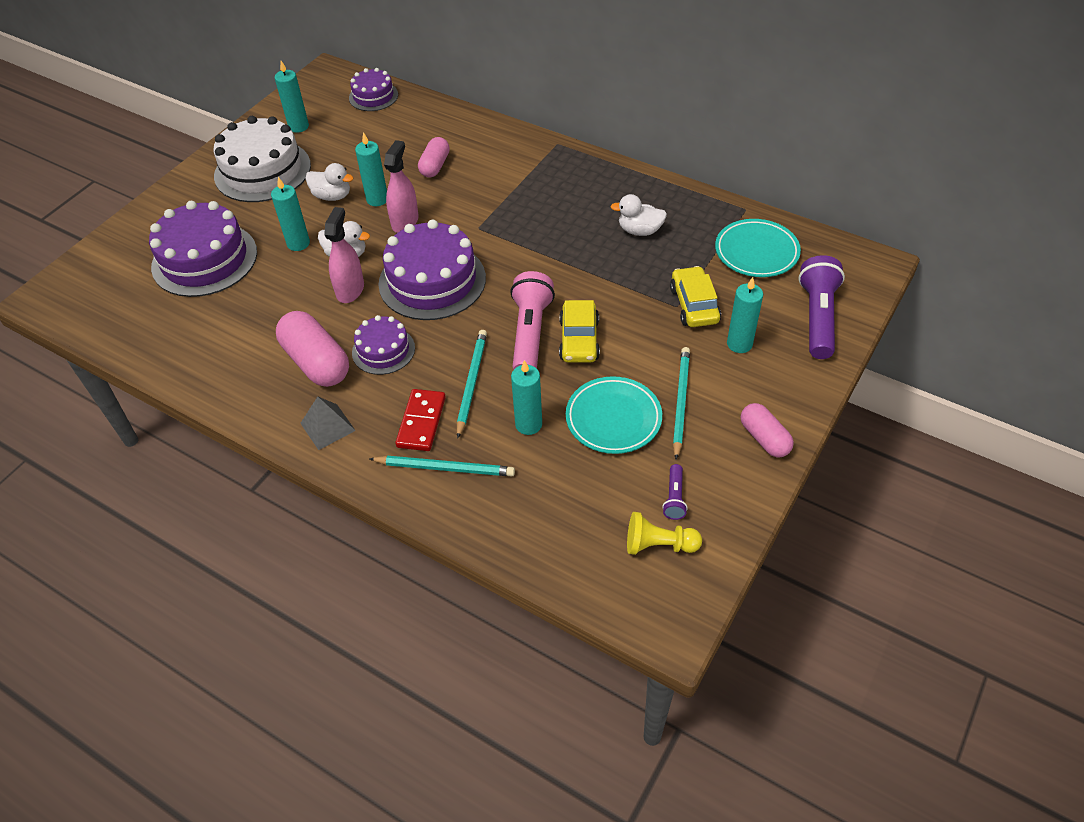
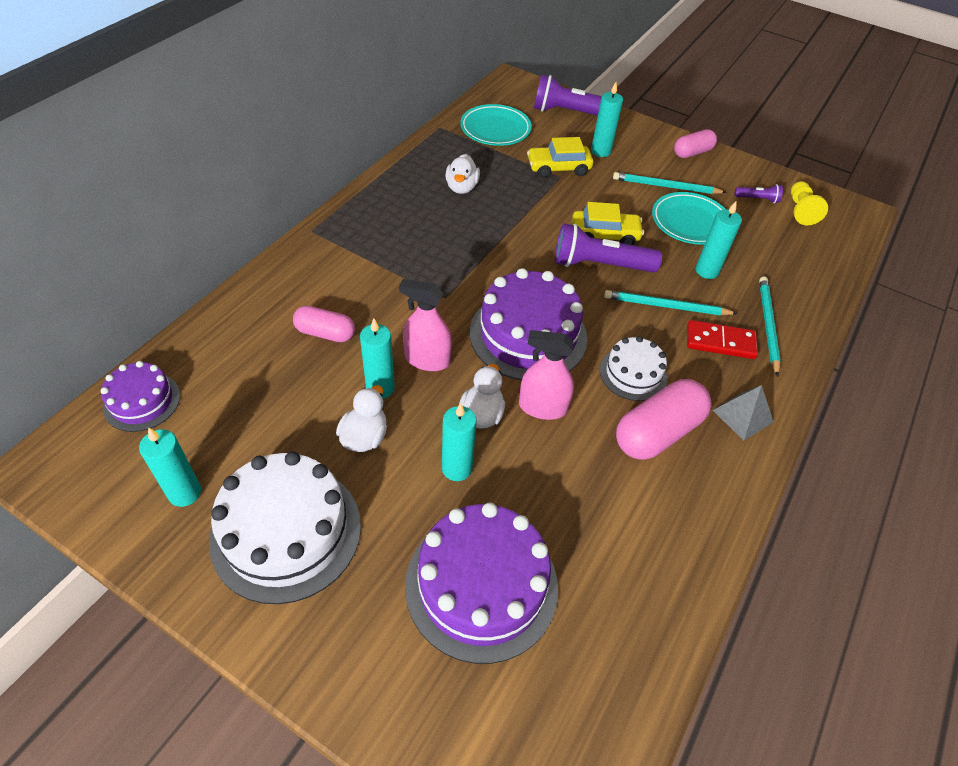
camera: 95 degrees left, 0 degrees up
purple cake [352,315,415,375] -> white cake [600,336,667,401]
pink flashlight [510,271,555,370] -> purple flashlight [555,223,662,273]

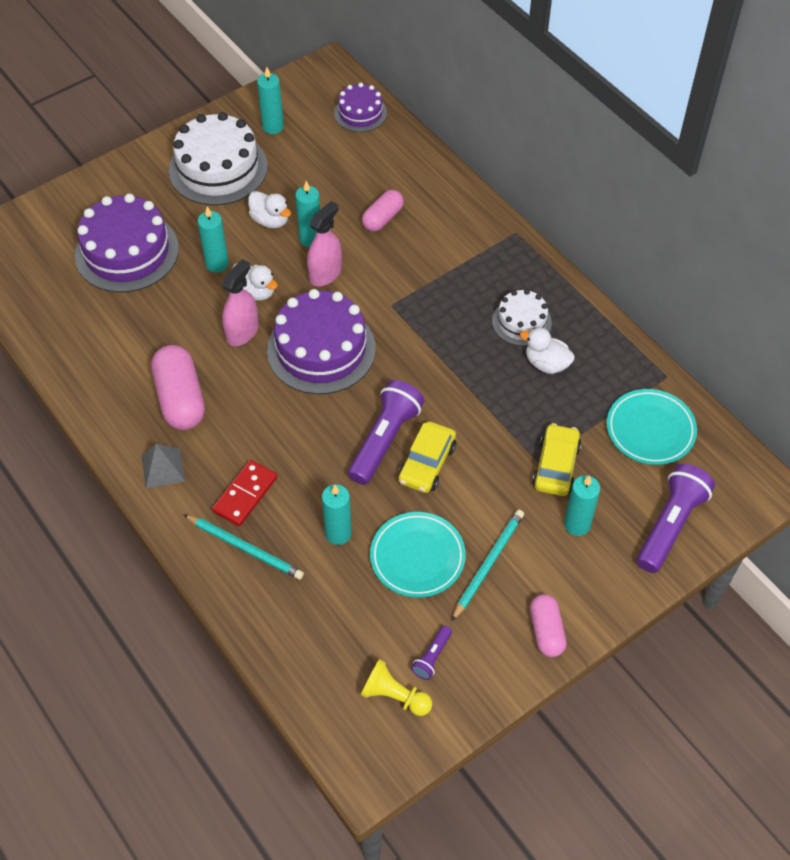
camera: 115 degrees right, 5 degrees up
white cake [600,336,667,401] -> white cake moved to [492,289,552,346]
turquoise pencil [604,290,738,315] -> none

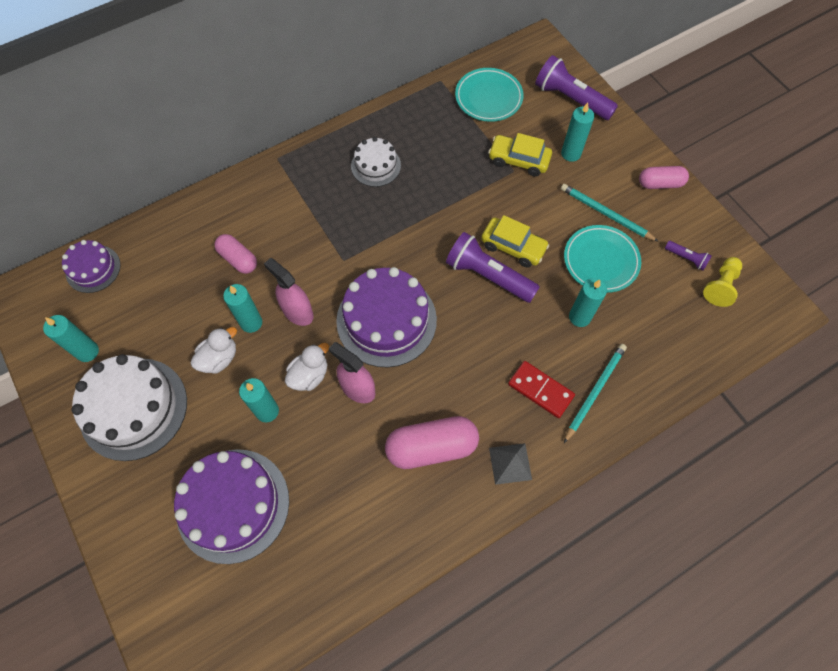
camera: 85 degrees left, 10 degrees up
white duck [520,328,575,374] -> none

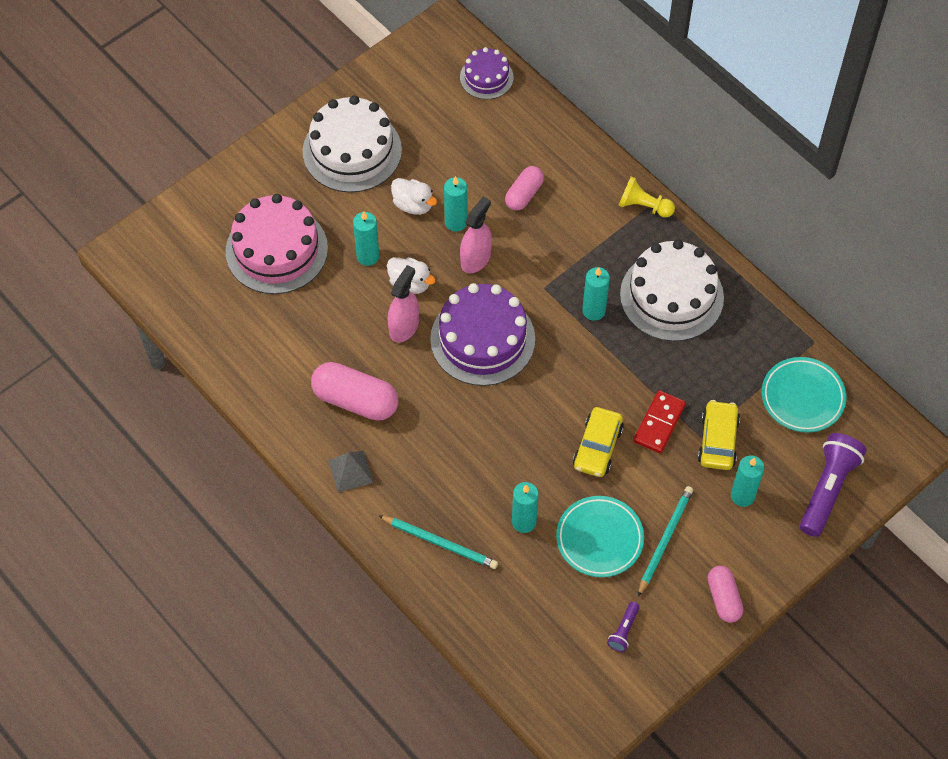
camera: 80 degrees right, 5 degrees down
turquoise candle [43,315,99,362] -> turquoise candle moved to [582,267,610,321]
purple cake [174,449,289,564] -> pink cake [225,194,328,294]
white cake [351,137,401,187] -> white cake [620,240,724,341], size x1.80
pink capsule [385,416,479,469] -> pink capsule turned 45 degrees counterclockwise [311,362,398,421]
purple flashlight [446,232,540,303] -> none
red domino [508,361,575,418] -> red domino moved to [633,390,686,454]
yellow pawn [703,257,742,307] -> yellow pawn moved to [619,176,675,217]

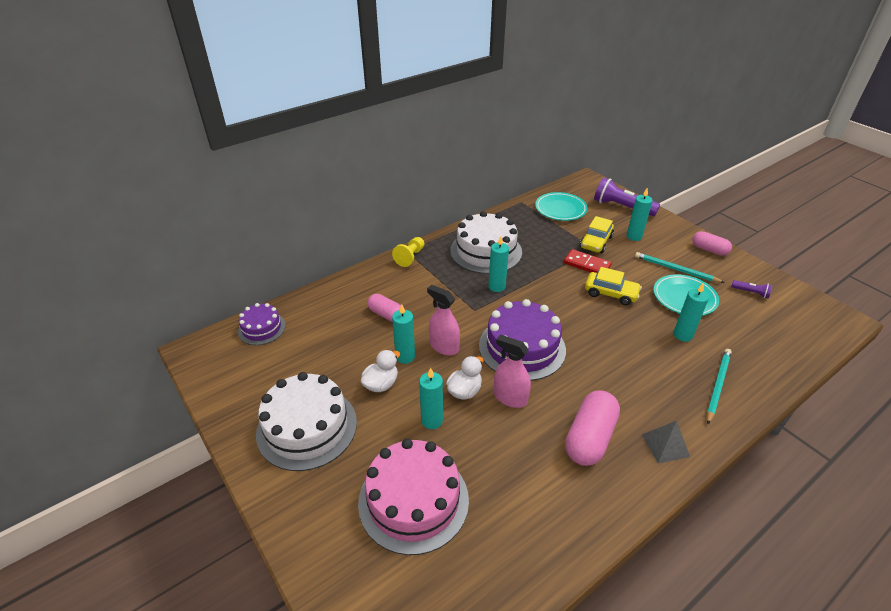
camera: 85 degrees left, 20 degrees down
yellow car [698,400,740,470] -> yellow car turned 75 degrees counterclockwise [580,216,614,253]
pink capsule [708,566,744,623] -> pink capsule turned 45 degrees clockwise [692,231,732,256]

